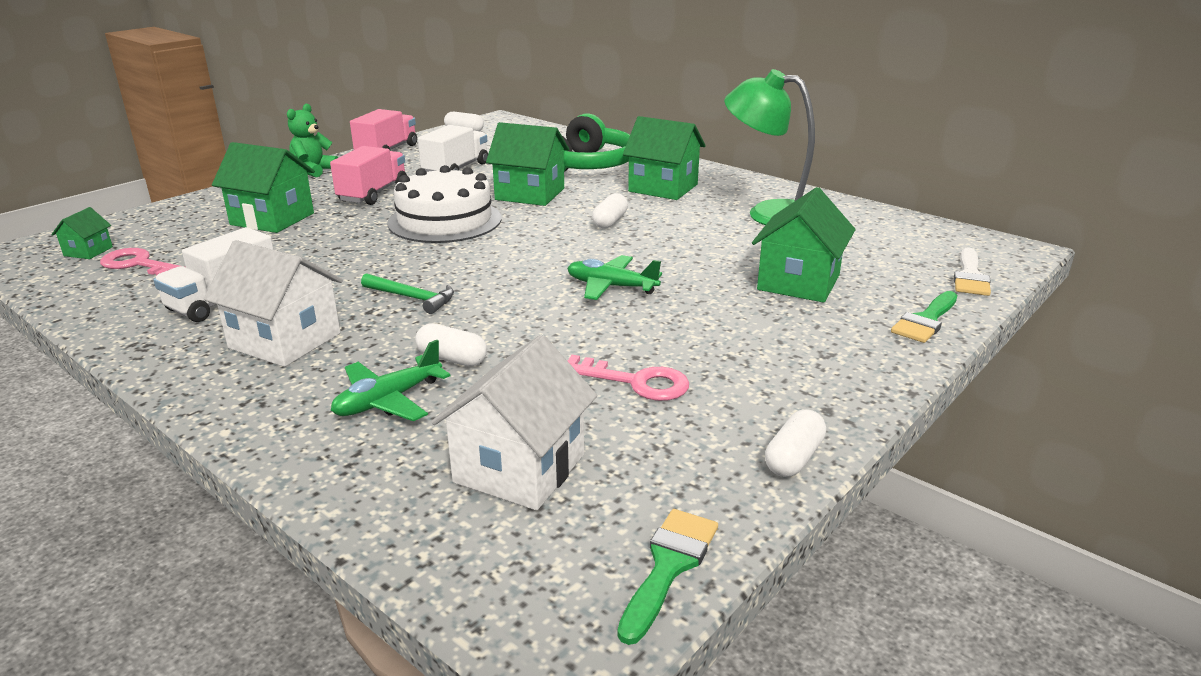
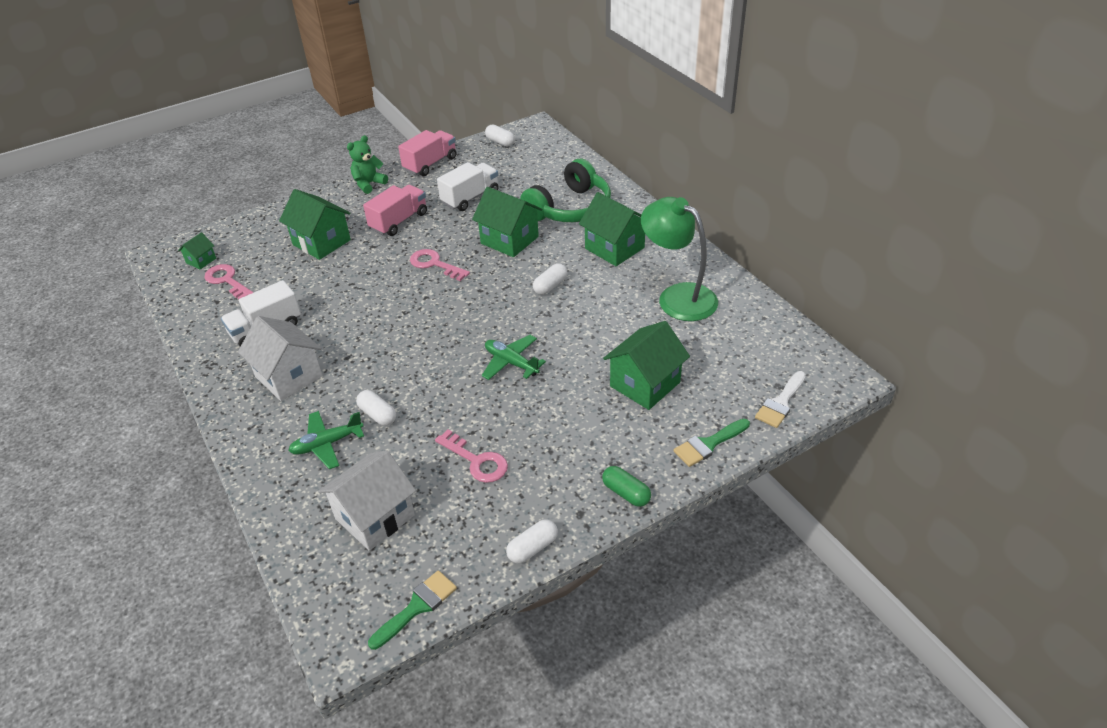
camera: 20 degrees right, 15 degrees up
green hammer [361,273,454,314] -> none
white cake [387,165,502,243] -> pink key [410,249,470,281]
none -> green capsule [602,466,651,507]

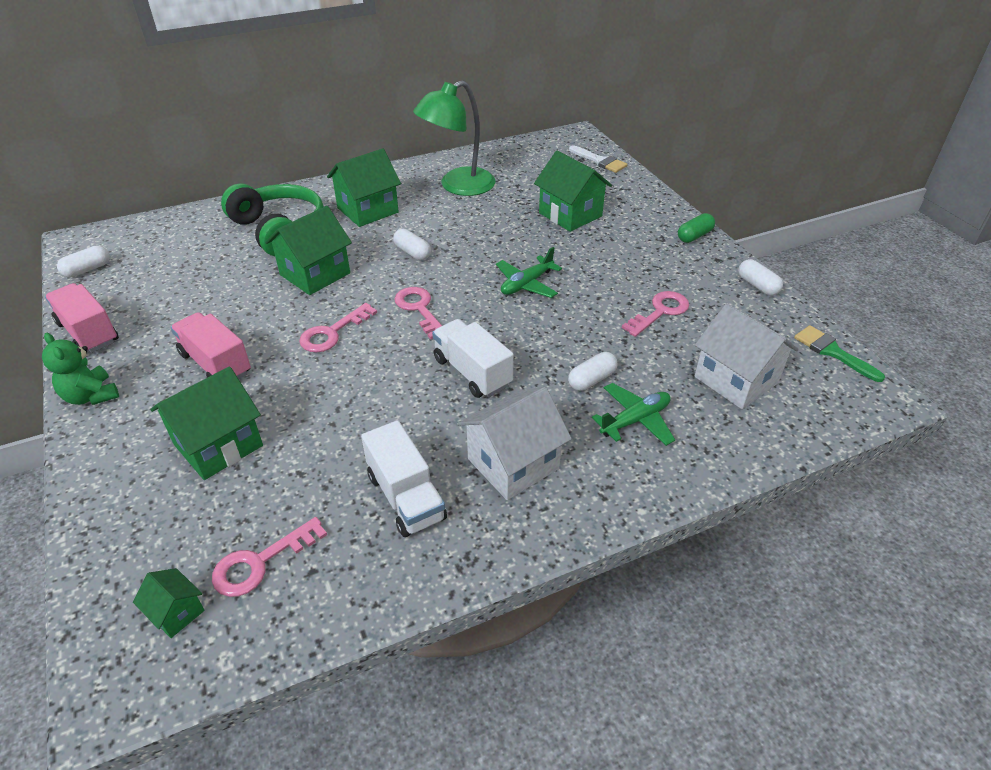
camera: 85 degrees left, 0 degrees up
green plane [288,411,364,469] -> green plane turned 105 degrees counterclockwise [592,383,675,446]
white truck [437,162,499,211] -> white truck moved to [432,319,514,398]
green brush [674,419,750,467] -> none
none -> pink key [395,287,442,339]

